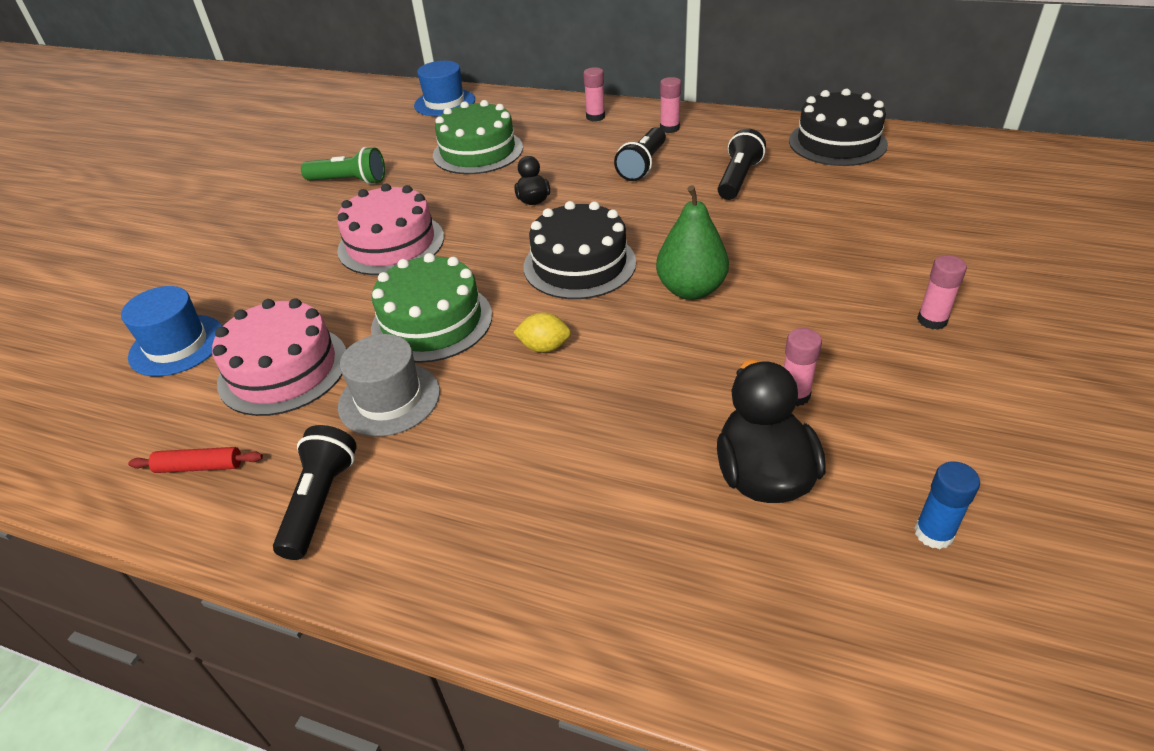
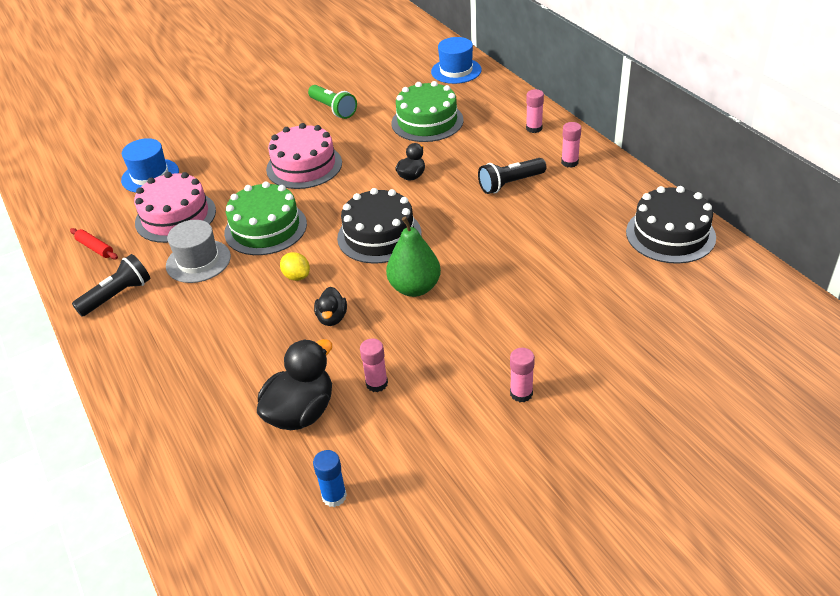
camera: 40 degrees right, 0 degrees up
black flashlight [718,129,766,200] -> none
none -> black duck [314,287,347,326]

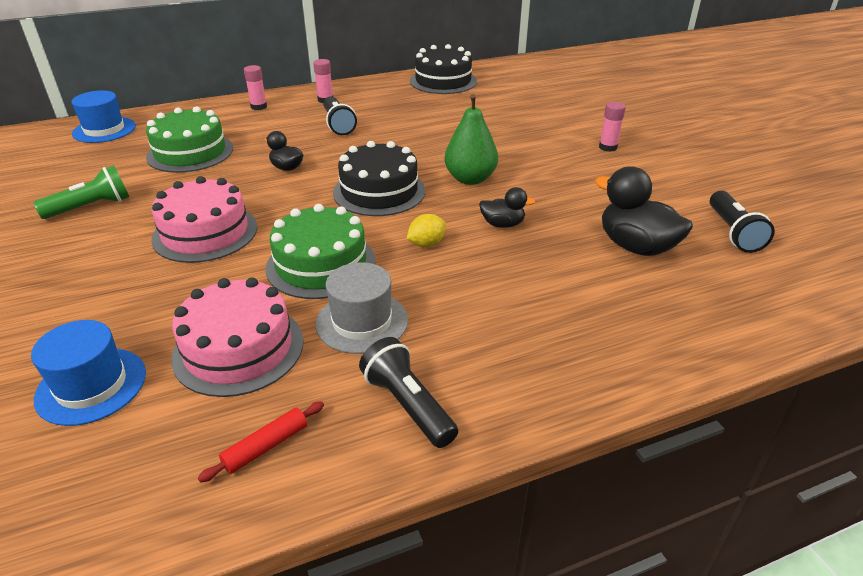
camera: 85 degrees left, 5 degrees down
blue glue stick [313,450,347,507] -> black flashlight [710,191,775,253]
pink glue stick [360,338,388,392] -> none

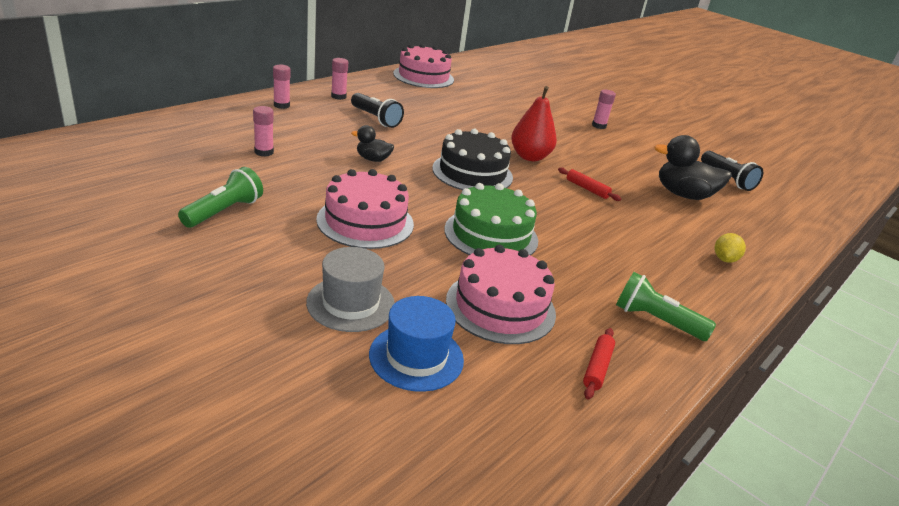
camera: 30 degrees left, 5 degrees down
blue hat [72,91,136,143] -> none
green cake [146,106,233,173] -> pink glue stick [253,106,274,157]
grey hat [315,262,408,354] -> grey hat moved to [306,247,395,332]
black flashlight [359,337,458,448] -> green flashlight [616,272,716,341]
yellow lemon [407,214,446,247] -> yellow lemon moved to [715,233,746,263]
black cake [410,44,477,94] -> pink cake [393,44,454,88]
green pear [444,94,498,185] -> red pear [511,86,557,161]
black duck [479,187,536,228] -> red rolling pin [558,168,621,201]

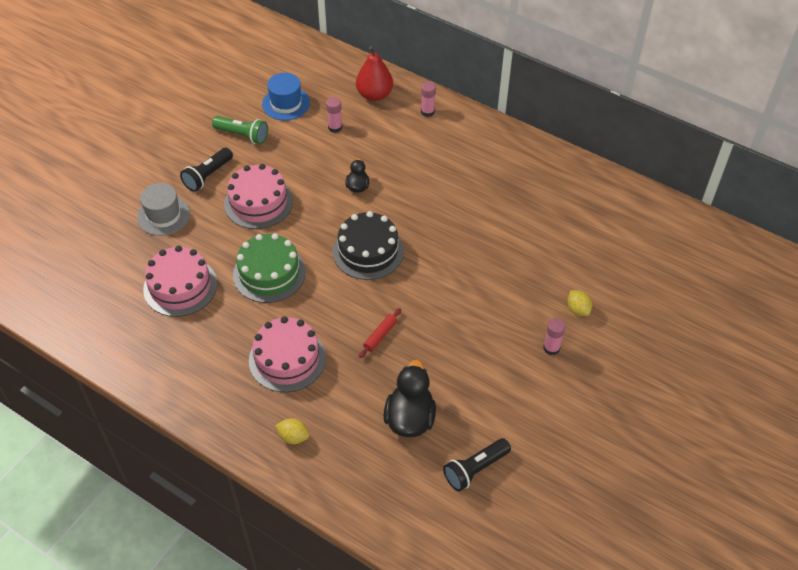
camera: 85 degrees right, 20 degrees up
pink glue stick [331,58,348,100] -> none
black flashlight [351,93,404,128] -> black flashlight moved to [180,148,233,192]
blue hat [369,296,464,392] -> blue hat moved to [262,73,310,121]
pink cake [393,44,454,88] -> pink cake moved to [249,316,326,392]
red pear [511,86,557,161] -> red pear moved to [356,46,393,101]
red rolling pin [583,328,615,399] -> none
green flashlight [616,272,716,341] -> none
none -> yellow lemon [567,290,592,316]

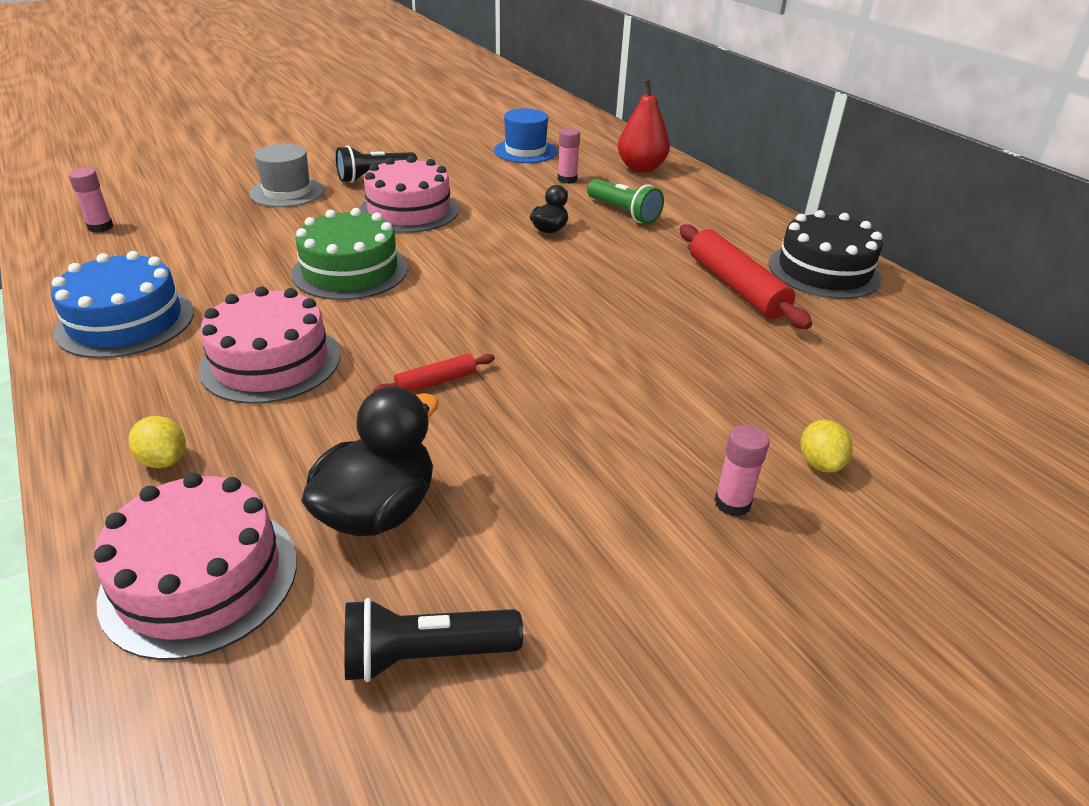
camera: 25 degrees right, 15 degrees down
pink cake [143,246,217,317] -> pink cake moved to [94,473,297,660]
green flashlight [212,116,268,144] -> green flashlight moved to [587,179,664,224]
black cake [333,211,404,280] -> black cake moved to [769,210,883,299]
pink glue stick [421,82,436,117] -> pink glue stick moved to [68,168,113,233]
none -> blue cake [51,251,194,359]
none -> red rolling pin [680,224,812,329]

